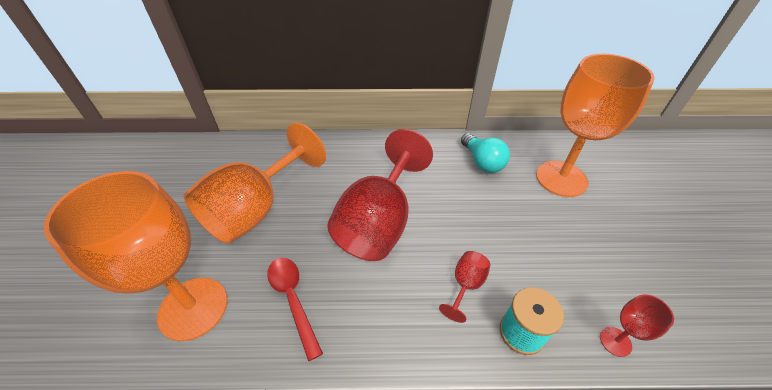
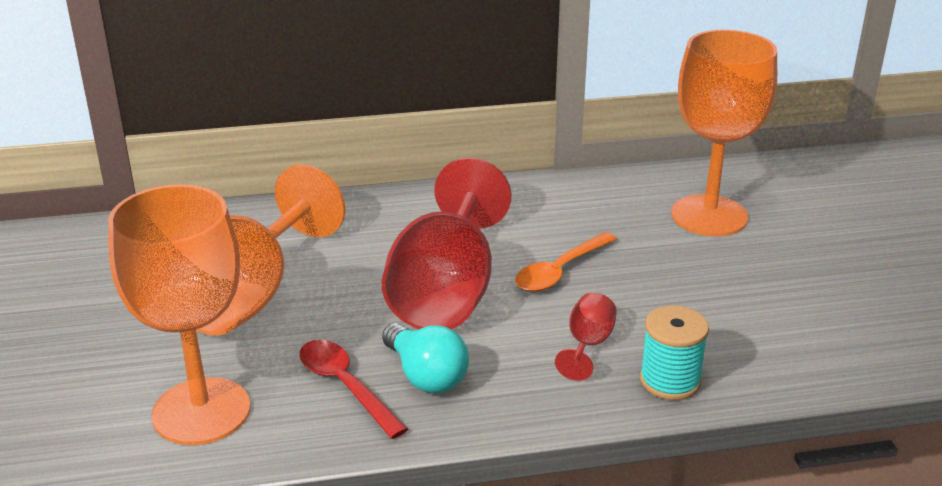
camera: 10 degrees left, 15 degrees down
turquoise light bulb [461,133,510,173] -> turquoise light bulb moved to [382,323,469,393]
red goblet [600,294,674,357] -> none
none -> orange spoon [515,232,617,292]

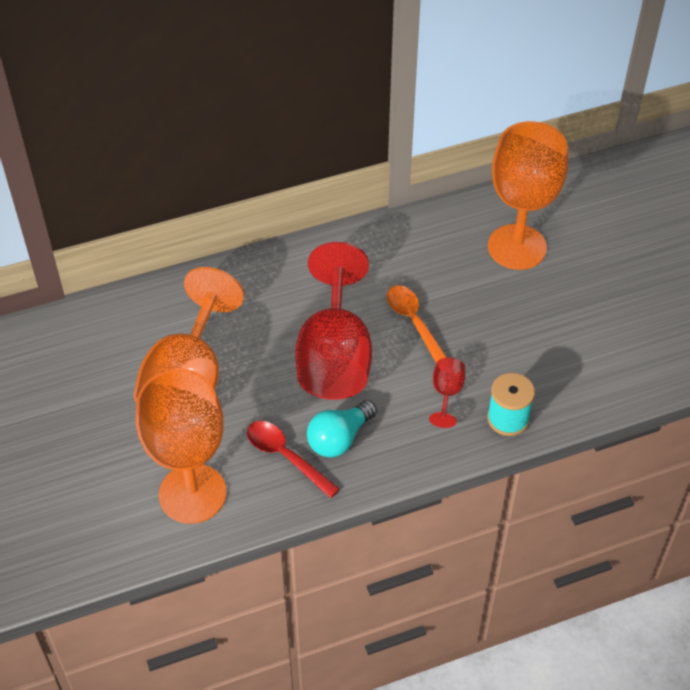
camera: 10 degrees left, 20 degrees up
turquoise light bulb [382,323,469,393] -> turquoise light bulb turned 90 degrees clockwise [307,400,377,458]
orange spoon [515,232,617,292] -> orange spoon turned 120 degrees clockwise [387,285,447,363]

